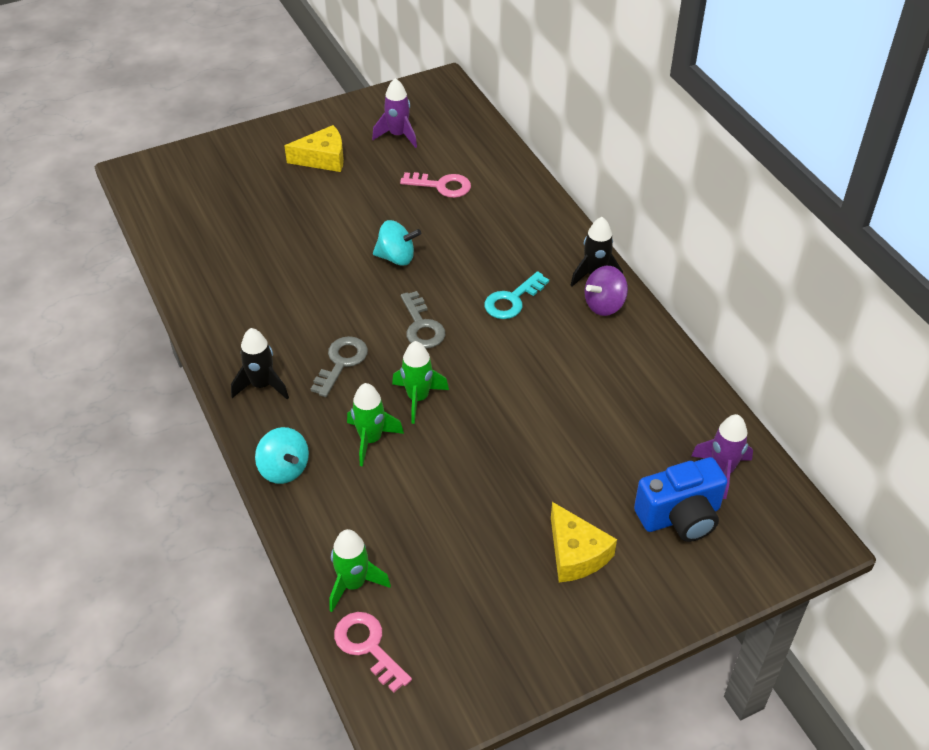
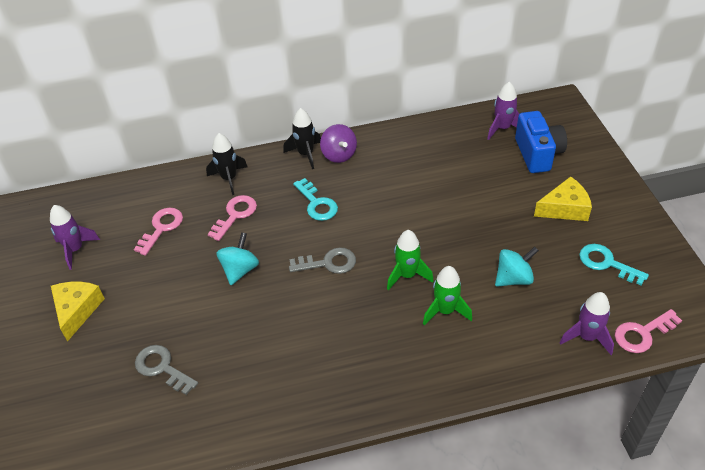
camera: 75 degrees left, 0 degrees up
black rocket [231,328,289,399] -> black rocket moved to [206,133,247,195]
turquoise spinning top [255,427,309,484] -> turquoise spinning top moved to [495,247,539,287]
grey key [310,336,368,397] -> grey key moved to [135,345,198,395]
green rocket [329,529,391,612] -> purple rocket [560,292,614,355]
none -> pink key [208,195,257,241]
none -> turquoise key [579,244,649,286]

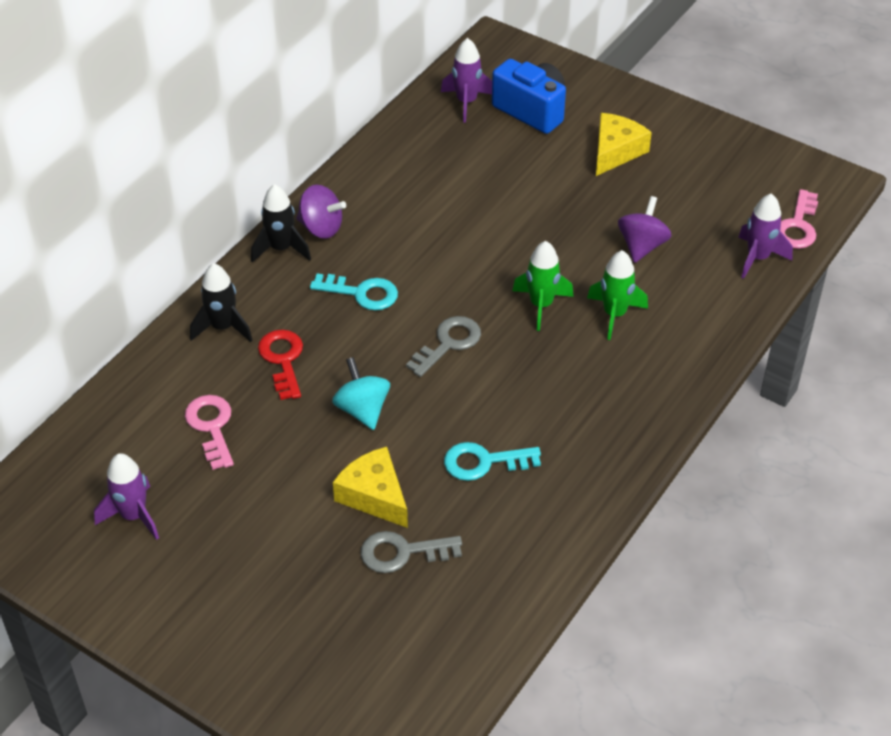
camera: 45 degrees left, 0 degrees up
yellow cheese [51,282,105,342] -> yellow cheese moved to [333,447,408,528]
pink key [208,195,257,241] -> red key [258,330,303,400]
turquoise spinning top [495,247,539,287] -> purple spinning top [618,196,672,263]
turquoise key [579,244,649,286] -> turquoise key moved to [444,442,541,481]

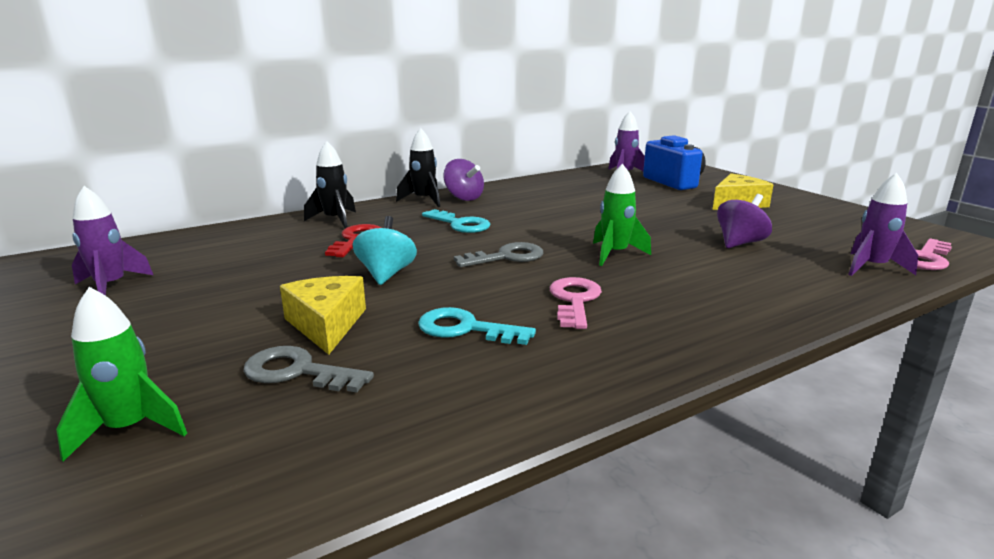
camera: 25 degrees right, 25 degrees down
pink key [185,395,234,470] -> pink key moved to [550,277,602,329]
green rocket [587,250,648,340] -> green rocket moved to [56,287,187,462]

